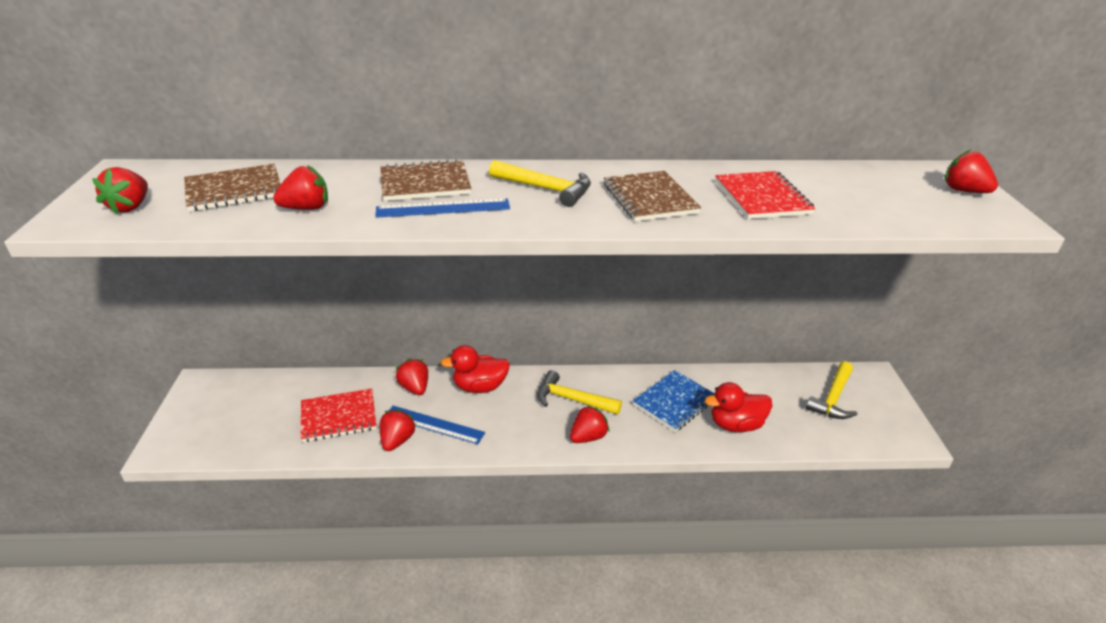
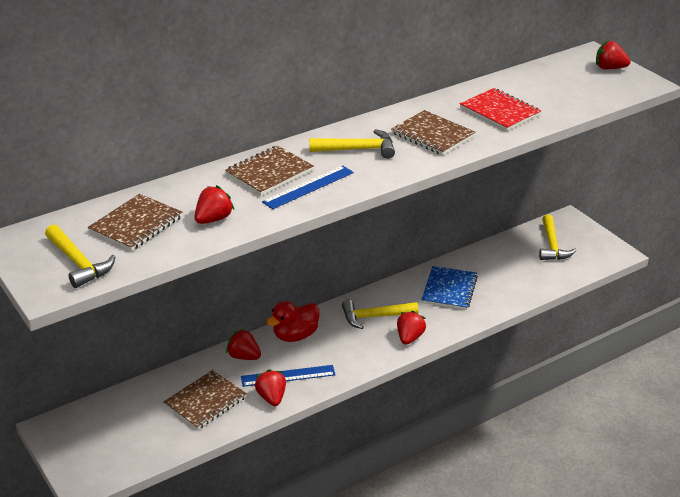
camera: 30 degrees left, 0 degrees up
red strawberry [92,167,148,214] -> yellow hammer [45,224,115,288]
red notebook [301,388,376,442] -> brown notebook [163,370,247,430]
red duck [705,382,772,432] -> none

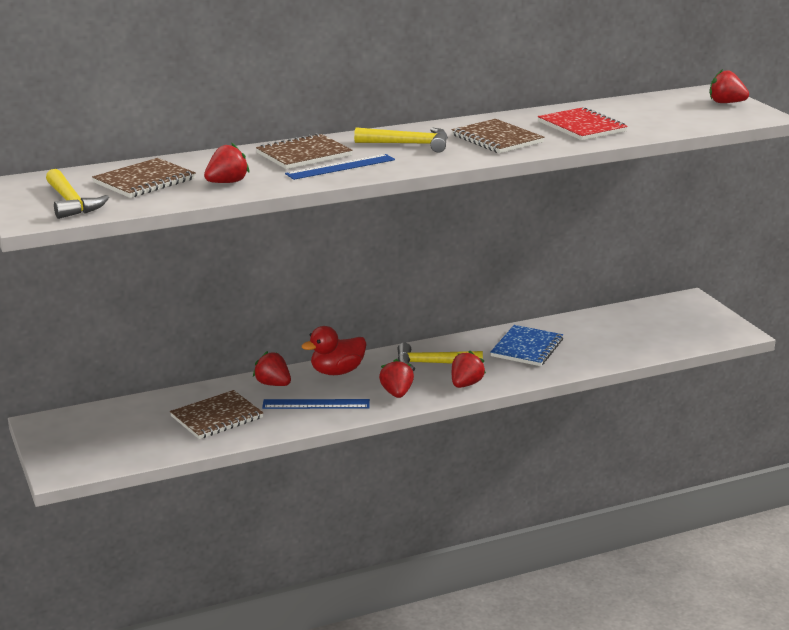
camera: 10 degrees right, 10 degrees down
red strawberry [255,369,286,406] -> red strawberry moved to [379,359,414,398]
yellow hammer [539,215,577,260] -> none

